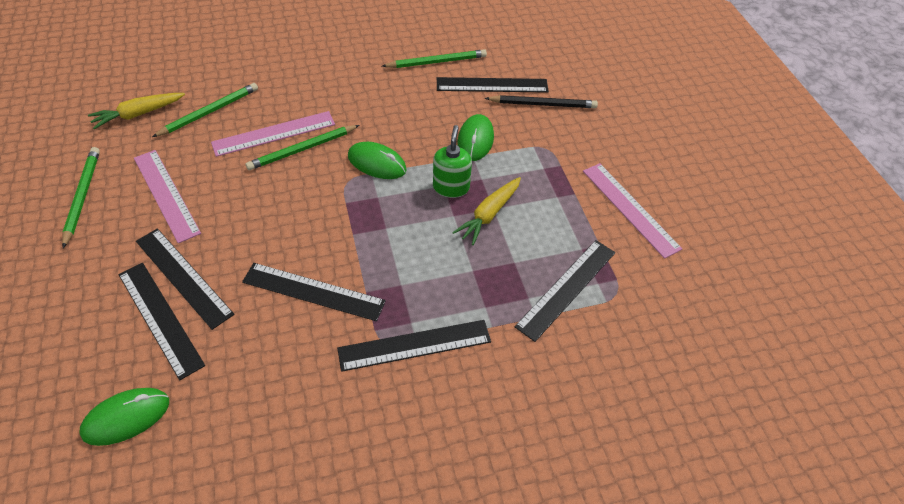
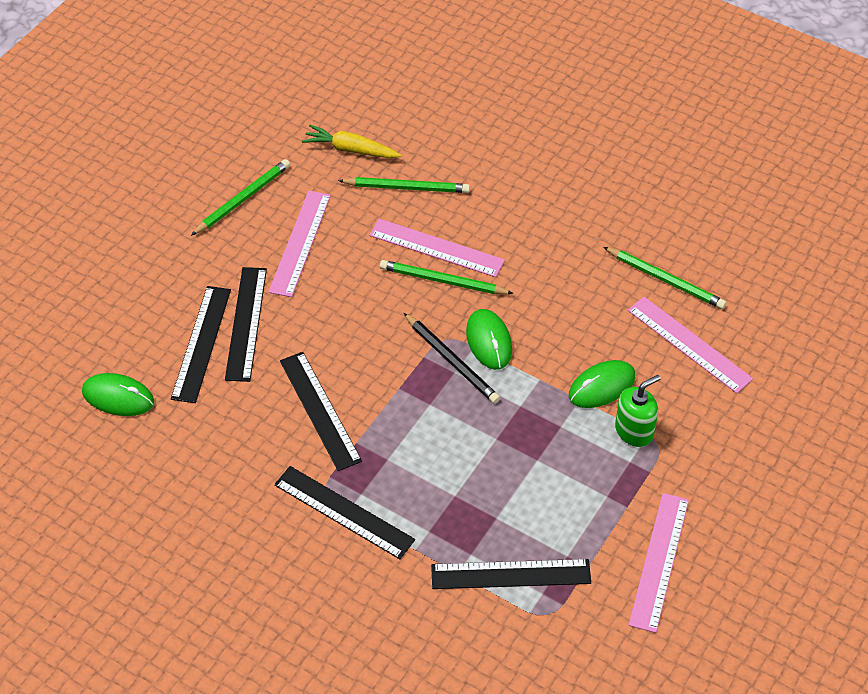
camera: 50 degrees right, 0 degrees up
green soap dispenser [433,125,472,198] -> green soap dispenser moved to [615,375,661,447]
black ruler [437,77,549,93] -> pink ruler [628,297,753,393]
yellow carrot [452,177,521,245] -> none
black pencil [485,95,598,108] -> black pencil moved to [404,313,500,404]

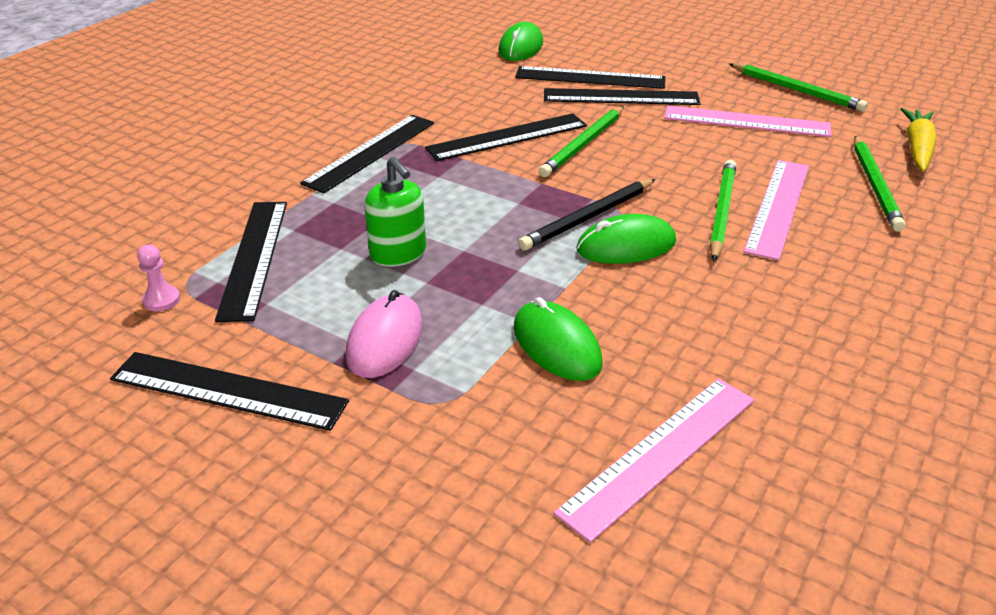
camera: 90 degrees right, 15 degrees down
green pencil [603,247,726,309] -> green pencil moved to [539,106,624,177]
green soap dispenser [615,375,661,447] -> green soap dispenser moved to [364,157,426,267]
pink ruler [629,493,689,633] -> black ruler [110,352,349,431]
none -> pink pawn [137,245,180,311]
none -> pink mouse [346,290,423,378]

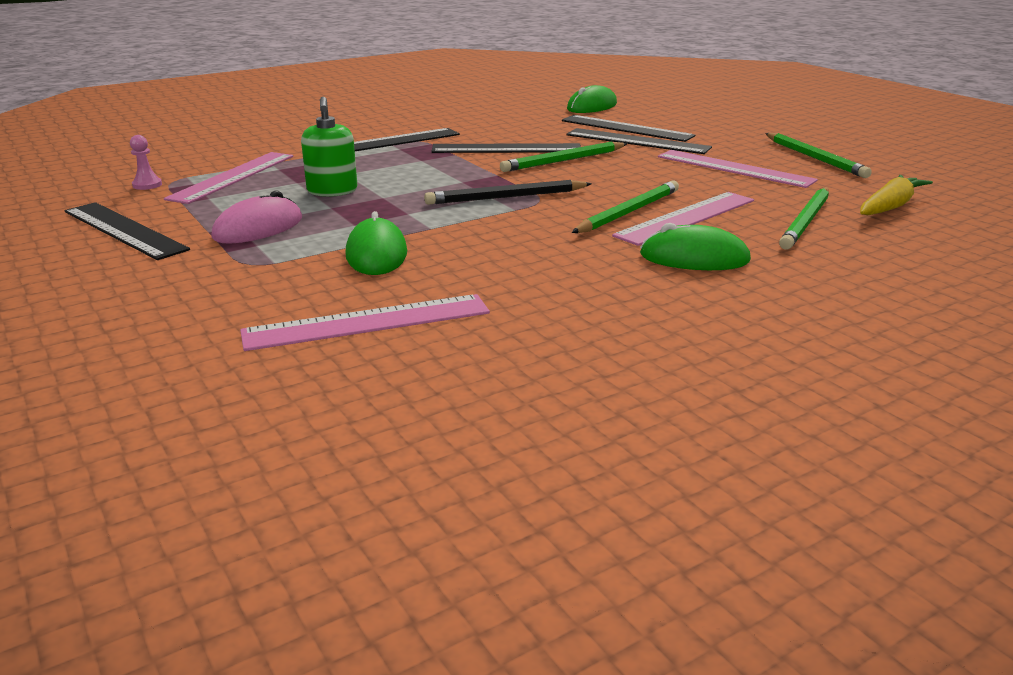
camera: 25 degrees right, 10 degrees down
black ruler [215,202,287,322] -> pink ruler [164,152,293,204]
green mouse [576,214,676,264] -> green mouse moved to [640,223,751,270]

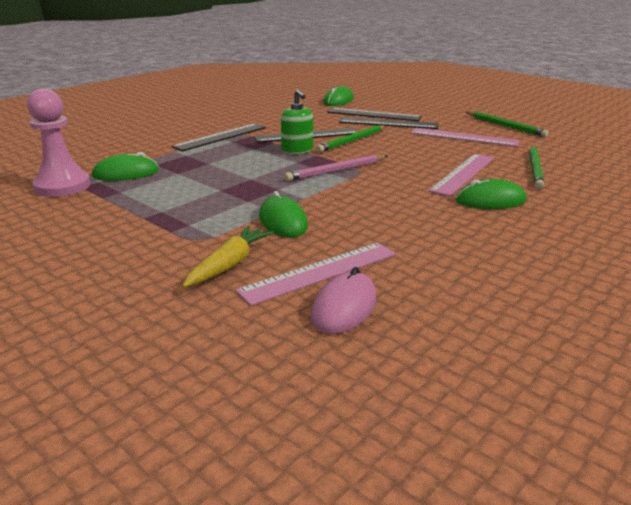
camera: 15 degrees left, 0 degrees up
black ruler [64,202,190,260] -> none
pink pawn [130,135,162,190] -> pink pawn [27,89,90,197], size x2.47
pink ruler [164,152,293,204] -> green mouse [92,152,159,181]
pink mouse [211,191,302,244] -> pink mouse moved to [311,267,377,334]
green soap dispenser [301,97,357,197] -> green soap dispenser moved to [281,89,313,154]
black pencil [424,180,592,205] -> pink pencil [284,155,387,181]
green pencil [572,180,679,233] -> none
yellow carrot [860,175,933,215] -> yellow carrot moved to [182,226,274,287]

